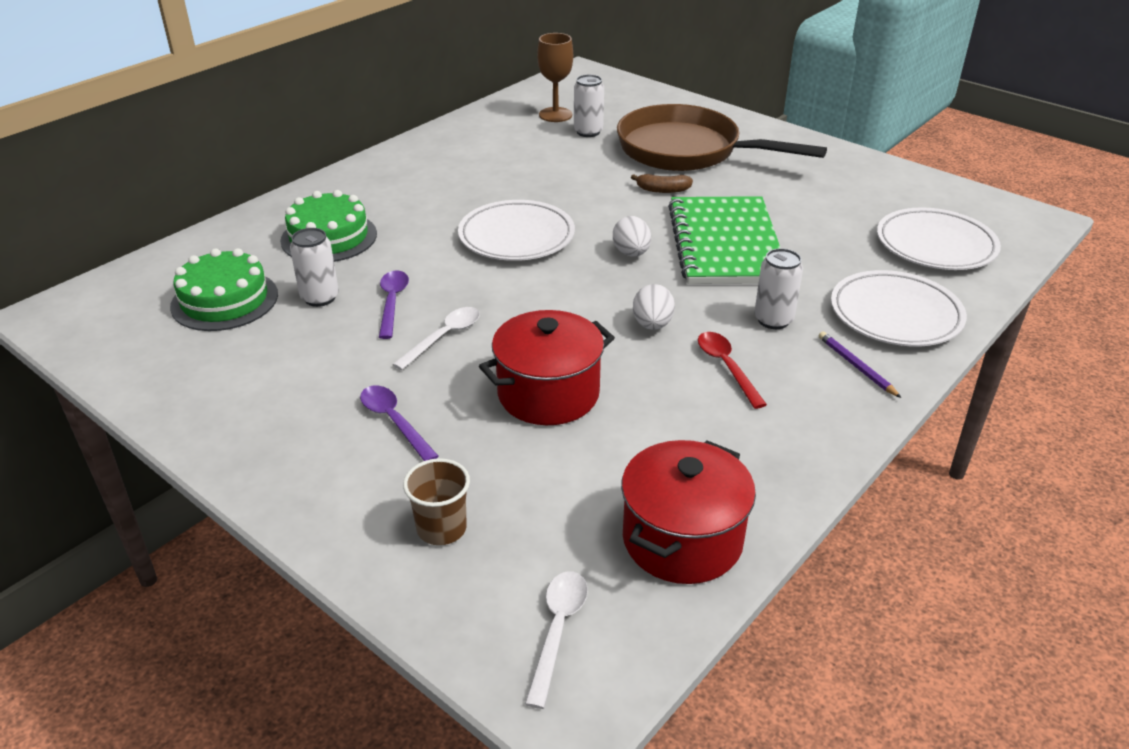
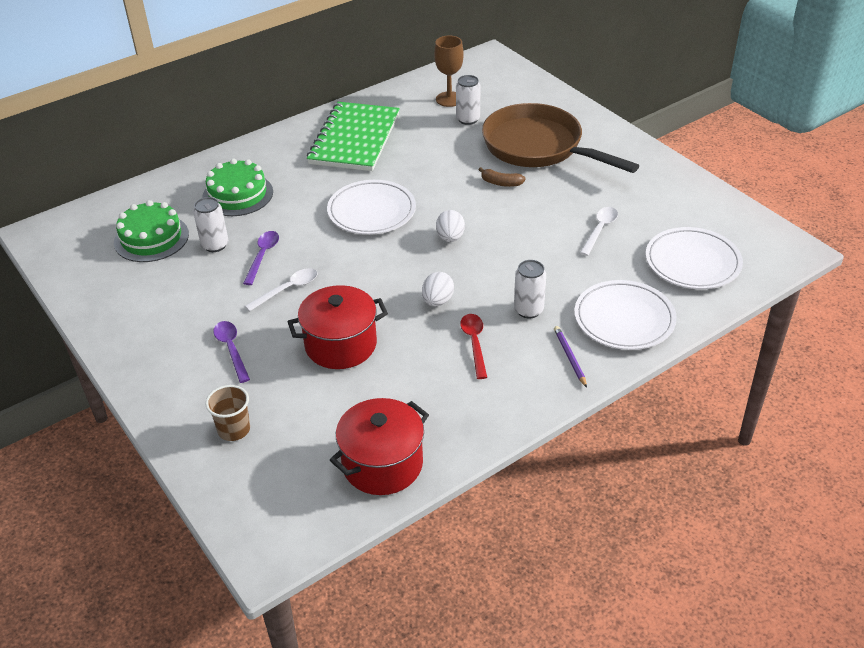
camera: 15 degrees right, 5 degrees up
white spoon [525,571,588,709] -> white spoon moved to [580,207,618,256]
green notebook [668,196,780,284] -> green notebook moved to [307,102,400,171]

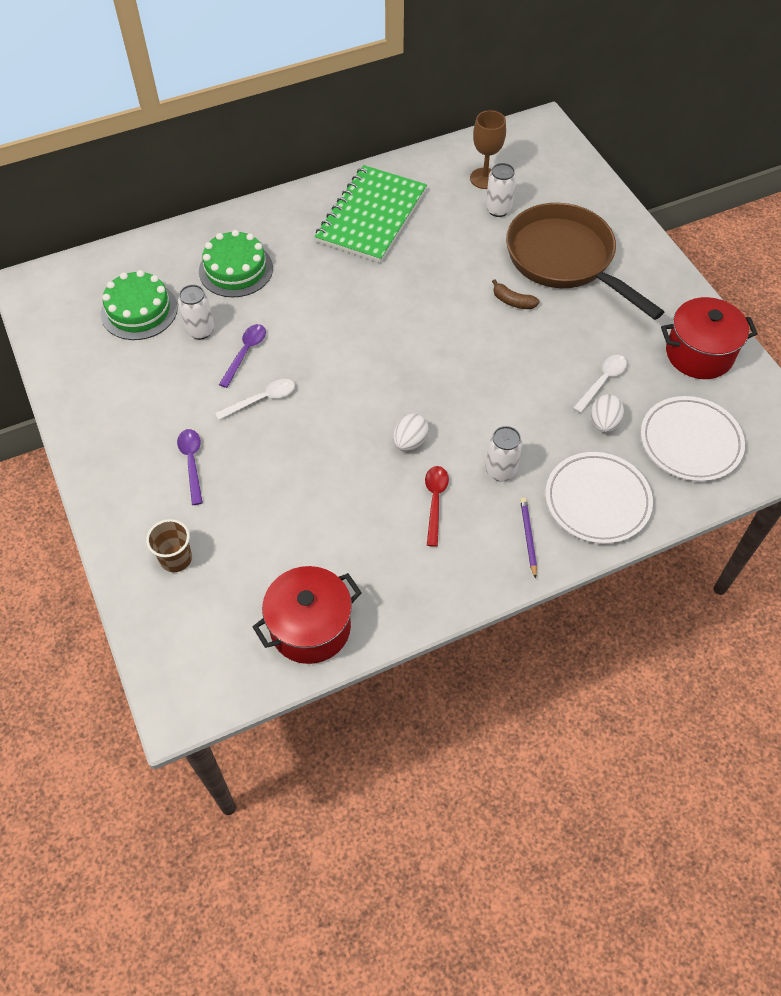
camera: 10 degrees right, 15 degrees up
red pot [287,285,388,369] -> red pot moved to [661,297,758,379]
white plate [327,180,416,235] -> none
white egg [436,210,465,242] -> white egg moved to [591,394,624,433]

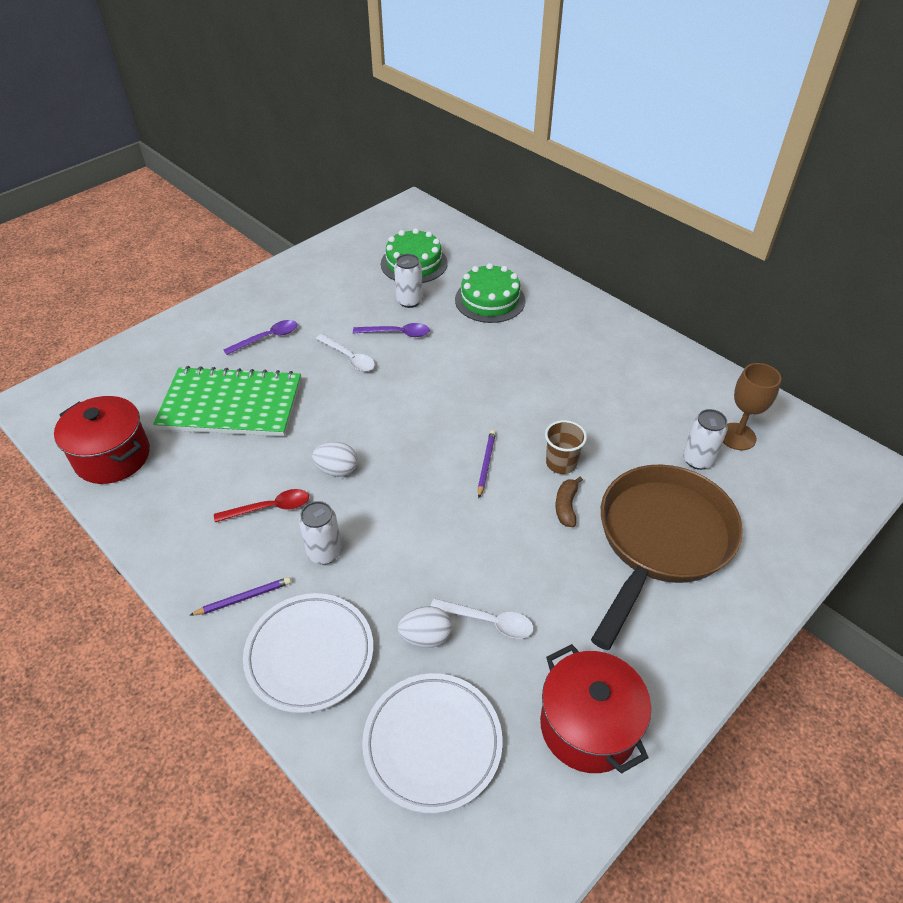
camera: 70 degrees right, 10 degrees down
brown cup [146,519,192,572] -> brown cup moved to [545,420,587,474]
green notebook [314,165,427,263] -> green notebook moved to [153,366,301,437]
none -> purple pencil [478,430,496,498]

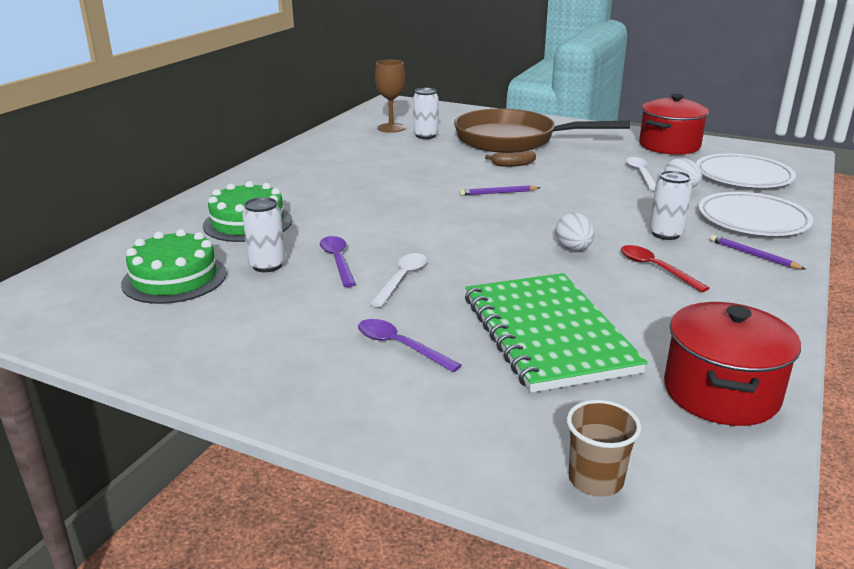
camera: 110 degrees left, 20 degrees down
brown cup [545,420,587,474] -> brown cup moved to [567,400,641,497]

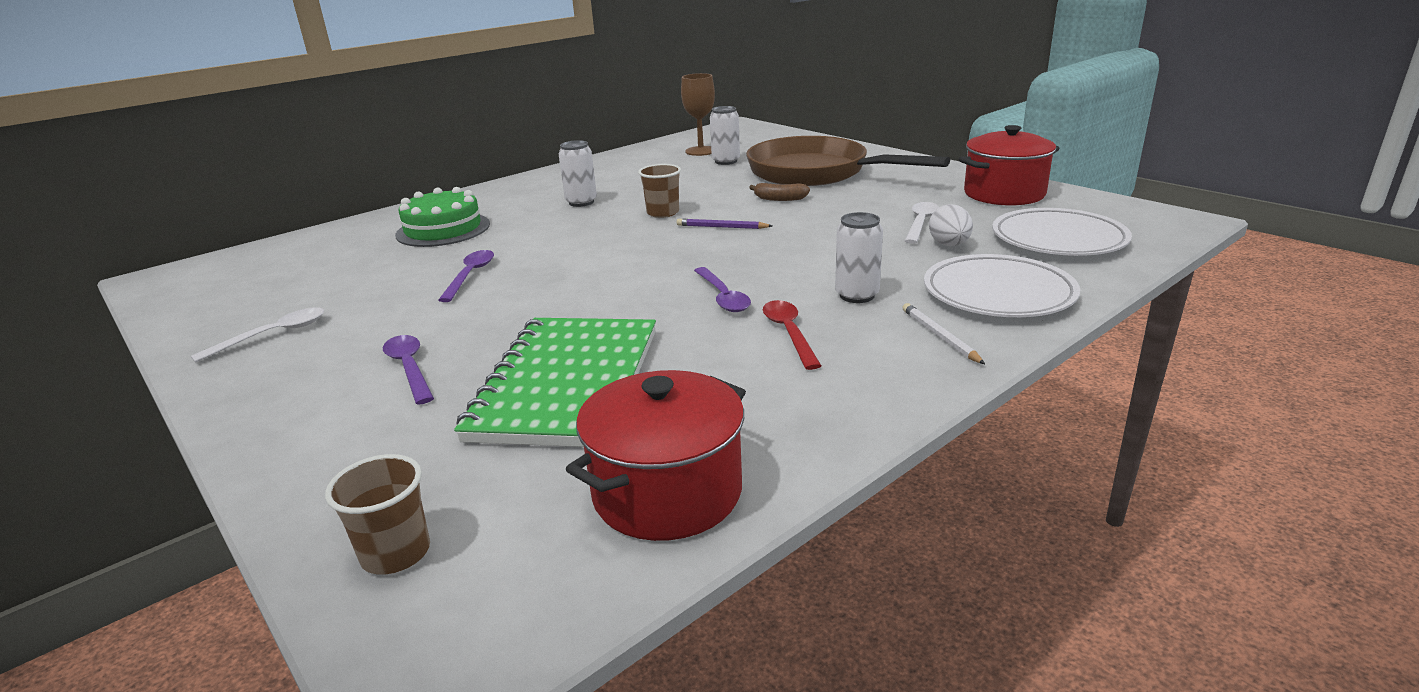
camera: 25 degrees right, 0 degrees up
green cake [121,229,227,304] -> none
white can [242,197,285,272] -> white can moved to [559,140,597,207]
white spoon [370,253,427,307] -> white spoon moved to [191,307,324,363]
white egg [555,212,594,251] -> purple spoon [694,267,751,312]
purple pencil [710,235,805,269] -> white pencil [902,303,985,364]
none -> brown cup [638,164,681,218]

